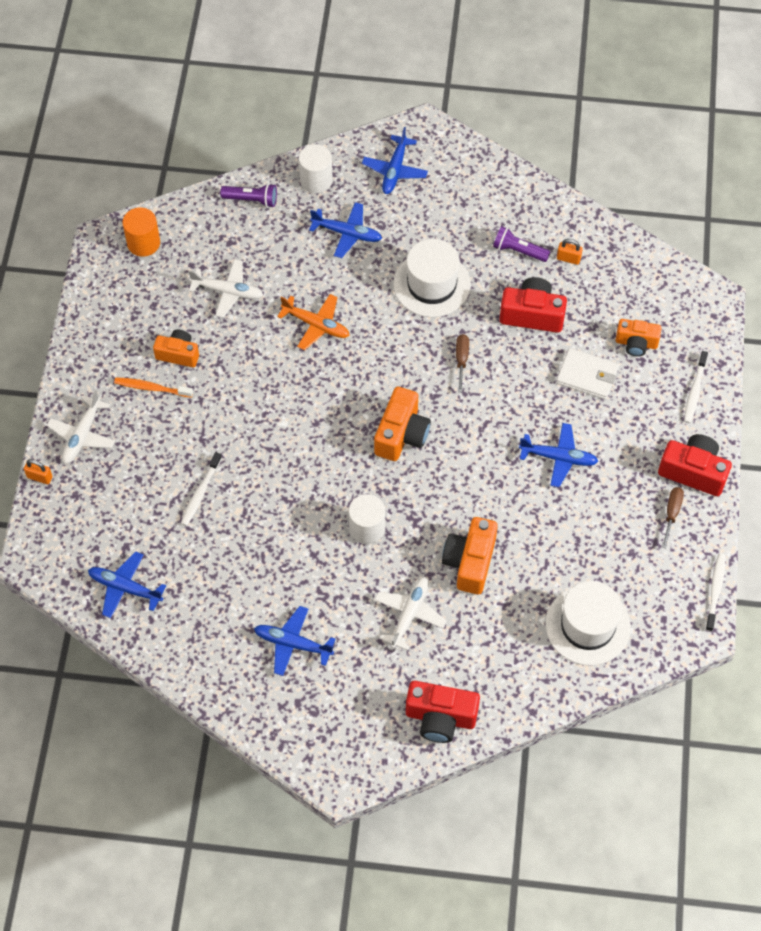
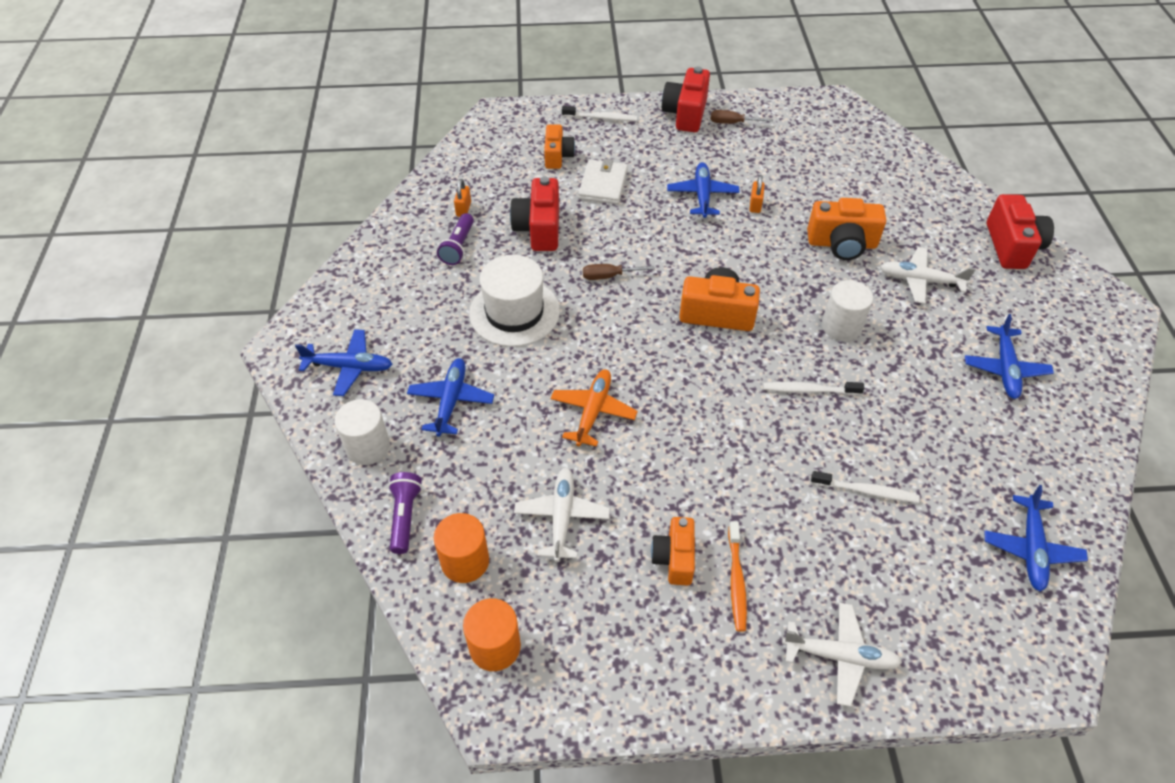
camera: 100 degrees left, 10 degrees down
orange padlock [24,459,52,484] -> orange padlock moved to [750,175,765,213]
white hat [545,581,631,666] -> none
white toothbrush [705,553,726,632] -> white toothbrush moved to [763,382,864,395]
none -> orange cylinder [434,513,489,583]

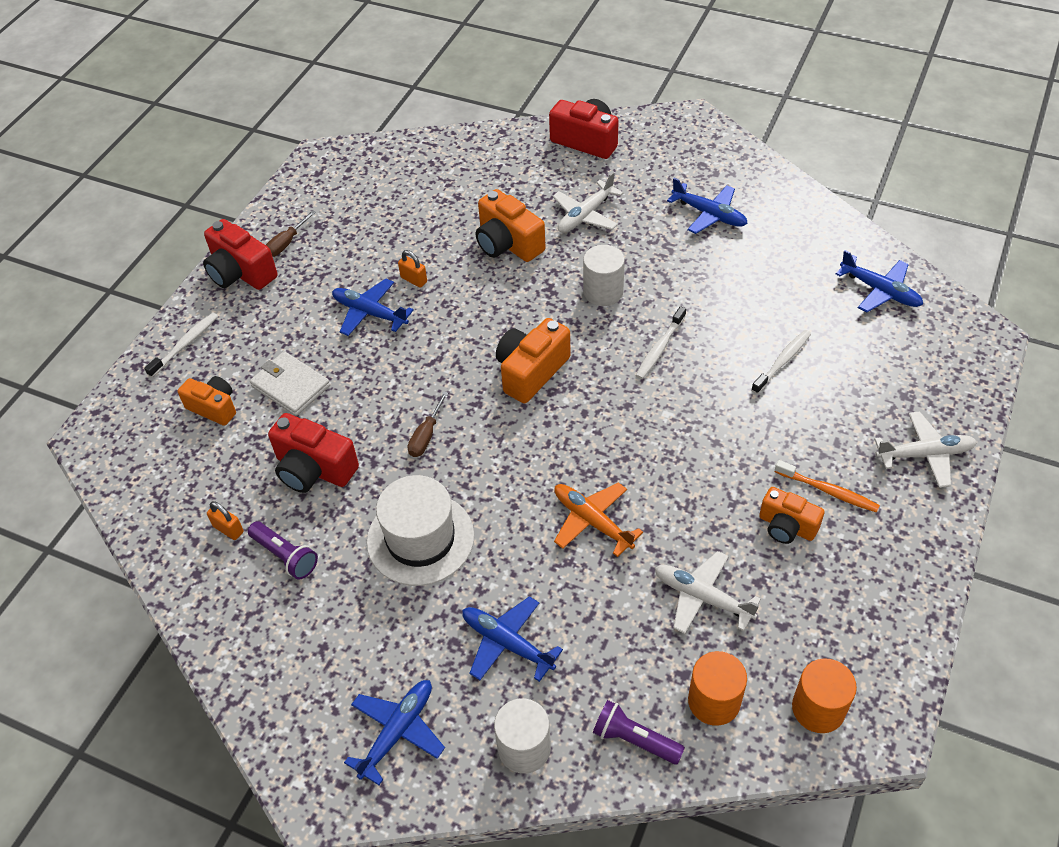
camera: 60 degrees left, 0 degrees up
white plane [782,603,902,707] -> white plane turned 45 degrees clockwise [874,411,977,488]
orange camera [807,198,886,260] -> orange camera turned 105 degrees clockwise [476,189,546,262]

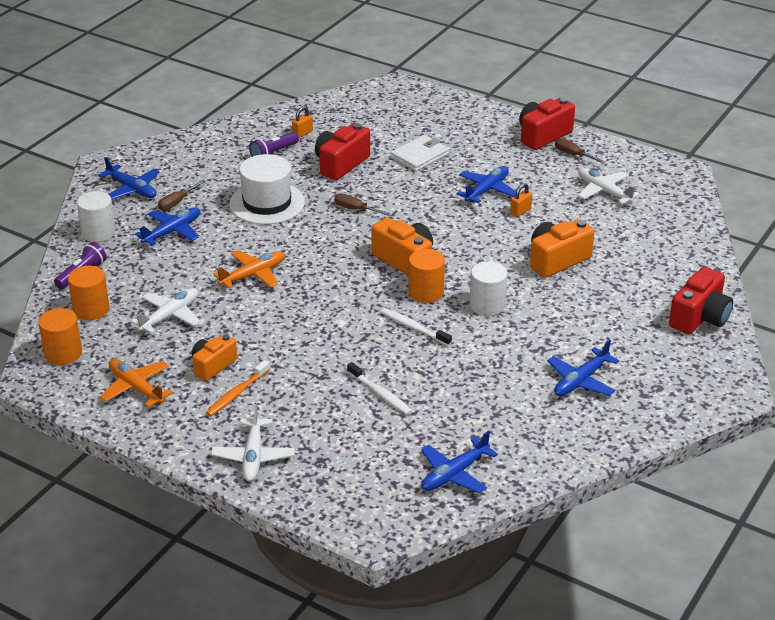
camera: 95 degrees right, 15 degrees down
white toothbrush [144,312,218,377] -> none
orange camera [178,376,236,426] -> none
white plane [553,172,623,233] -> white plane moved to [578,168,640,204]
none -> orange plane [100,359,173,407]
none -> brown screwdriver [158,180,206,211]
none -> orange cylinder [408,249,445,303]

